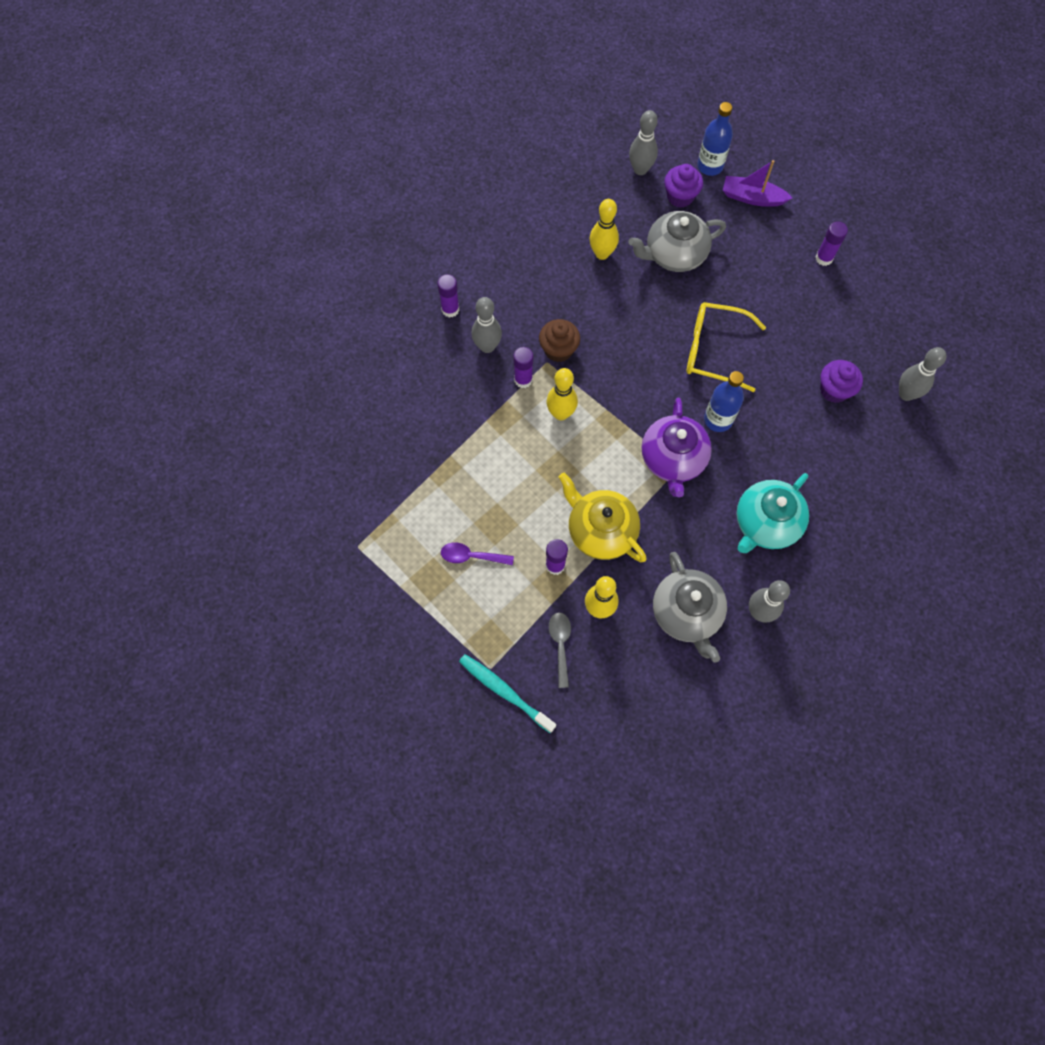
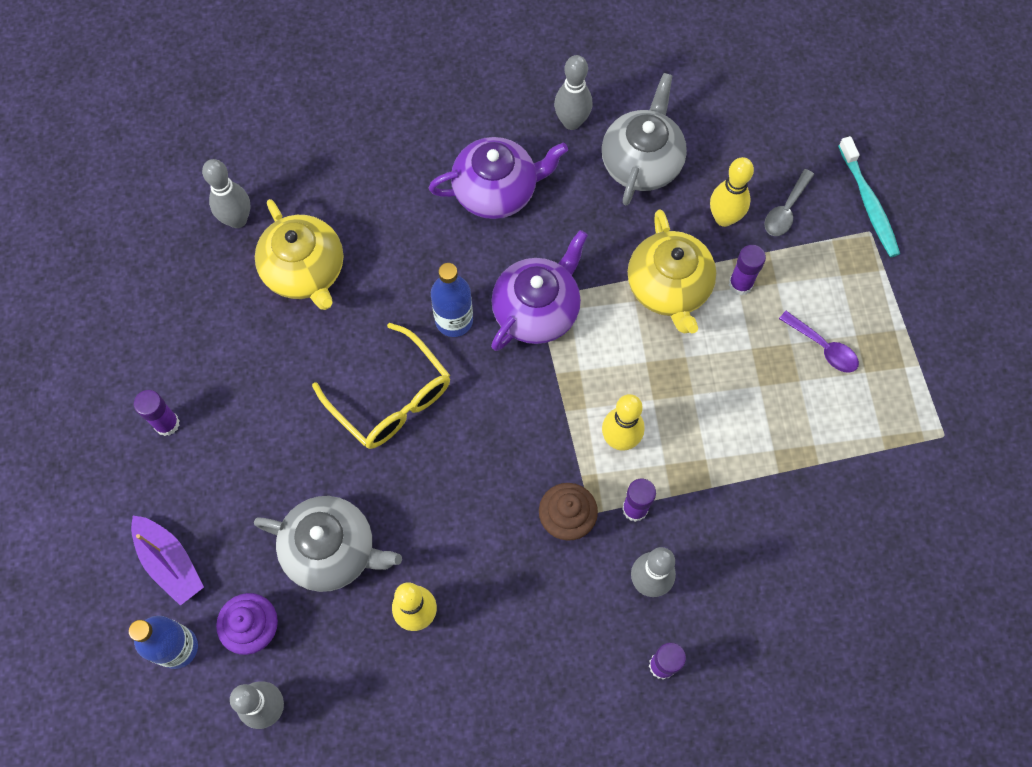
camera: 145 degrees left, 0 degrees up
turquoise teapot [737,473,809,553] -> purple teapot [429,137,568,219]
purple cupcake [820,360,863,403] -> yellow teapot [255,199,343,310]

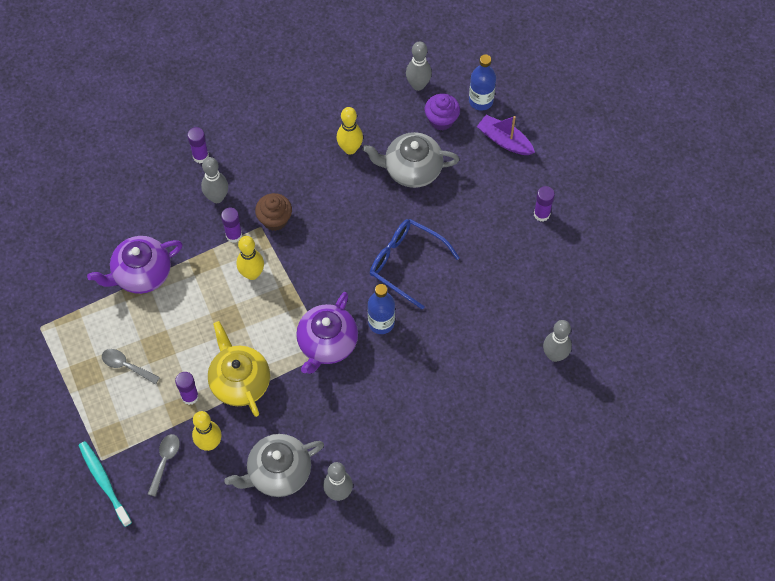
camera: 165 degrees right, 5 degrees down
yellow teapot [255,199,343,310] -> none
yellow glasses [312,323,450,449] -> blue glasses [370,219,460,310]
purple teapot [429,137,568,219] -> purple teapot moved to [87,236,183,294]
grey teapot [602,73,687,205] -> grey teapot turned 60 degrees clockwise [225,434,324,497]
purple spoon [779,311,859,373] -> grey spoon [102,349,160,384]

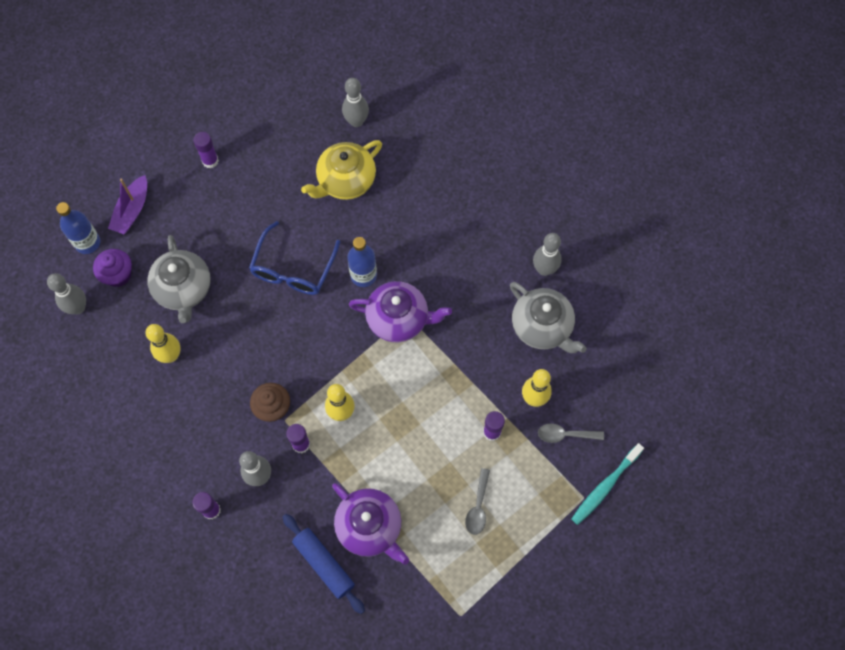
camera: 105 degrees left, 5 degrees up
yellow teapot [208,321,270,417] -> yellow teapot moved to [301,140,382,200]
none -> blue rolling pin [283,514,365,614]

